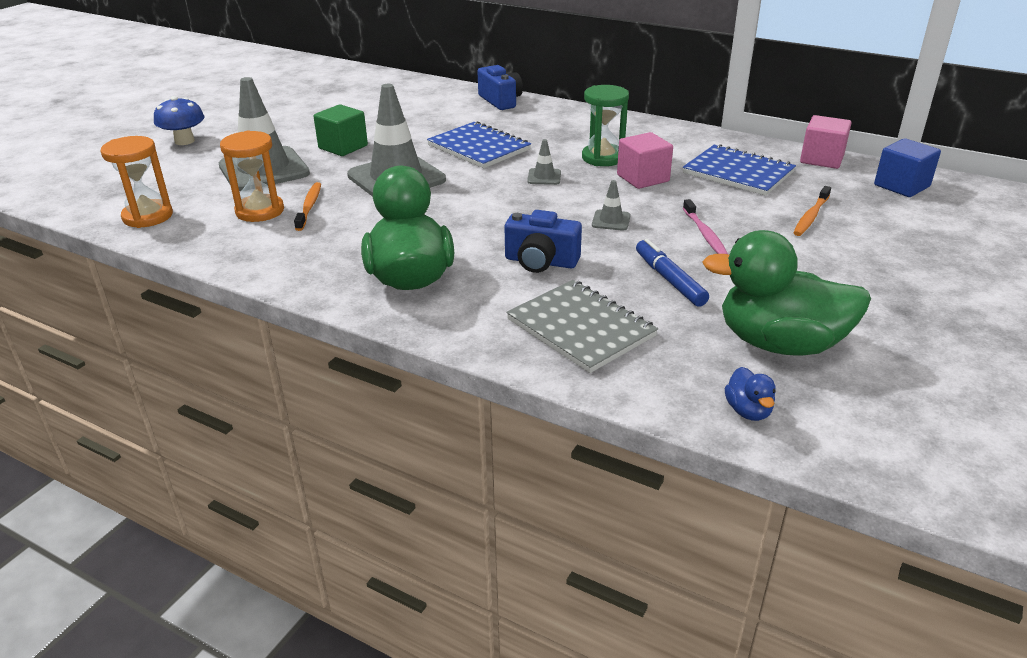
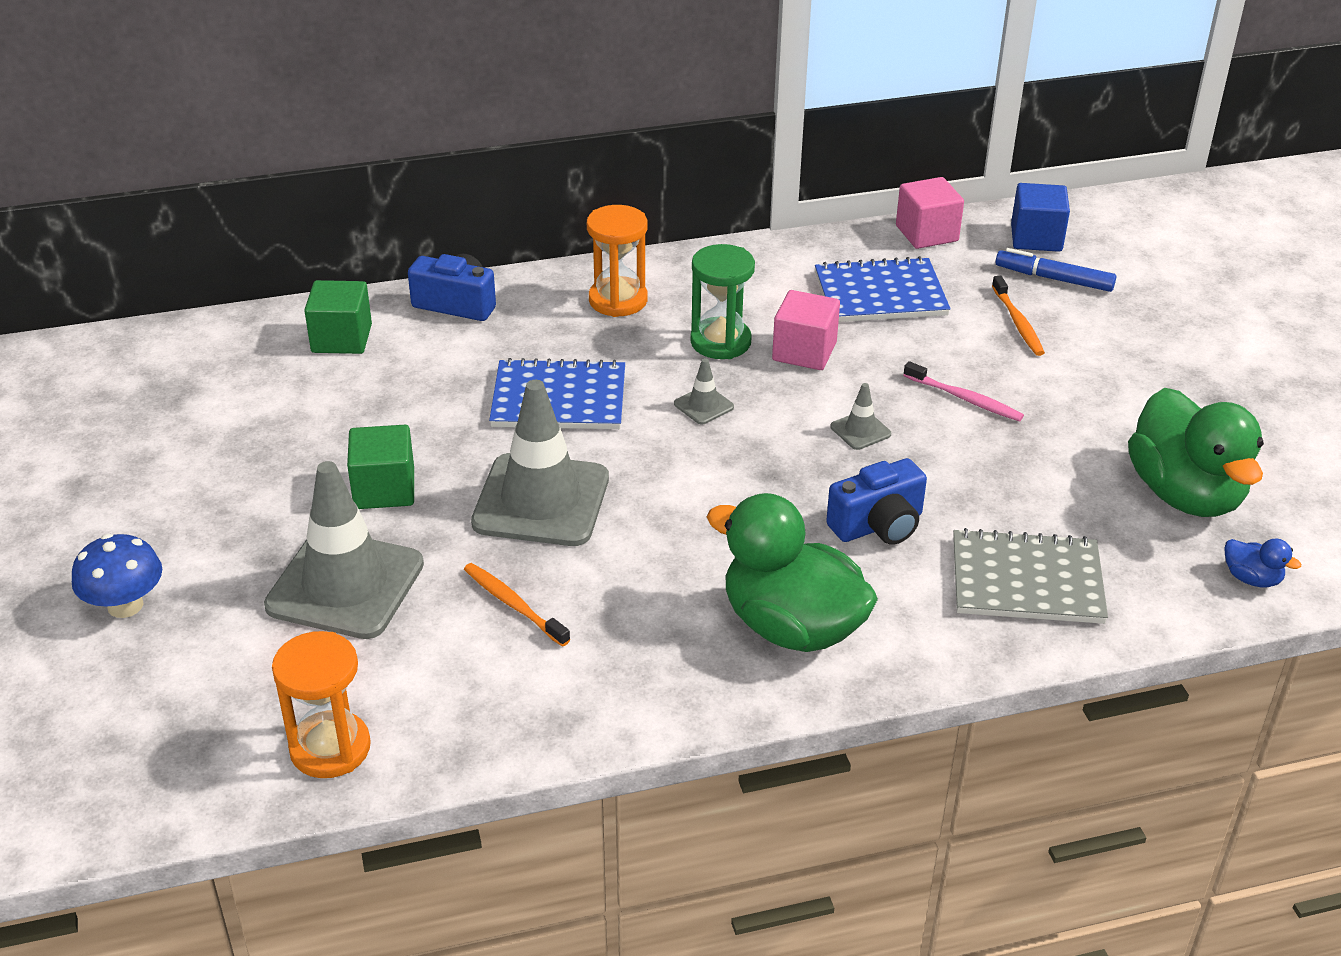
camera: 45 degrees left, 5 degrees up
orange hourglass [220,131,284,222] -> orange hourglass moved to [587,205,648,317]
blue marker [636,239,709,307] -> blue marker moved to [996,248,1116,292]
green duck [702,230,871,356] -> green duck turned 75 degrees counterclockwise [1128,388,1264,517]
none -> green cube [304,280,372,354]

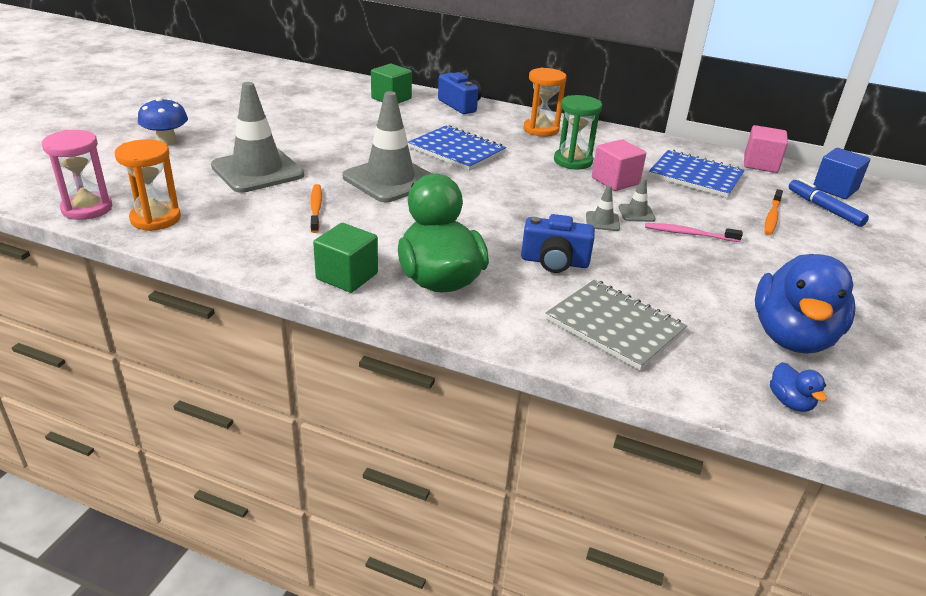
camera: 35 degrees right, 5 degrees down
green cube [347,425,414,509] -> green cube moved to [313,223,378,293]
grey traffic cone [674,358,734,424] -> grey traffic cone moved to [619,178,656,222]
pink toothbrush [903,361,1024,422] -> pink toothbrush turned 120 degrees clockwise [645,223,743,242]
green duck [1128,388,1264,517] -> blue duck [755,254,855,354]
none -> pink hourglass [42,130,112,220]

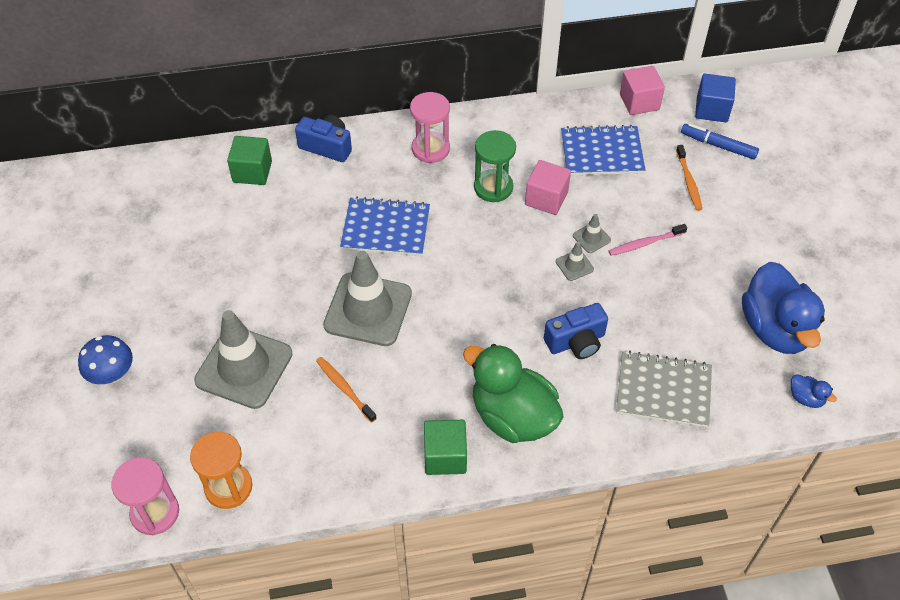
camera: 30 degrees left, 20 degrees up
orange hourglass [524,68,567,137] -> pink hourglass [410,92,450,163]

